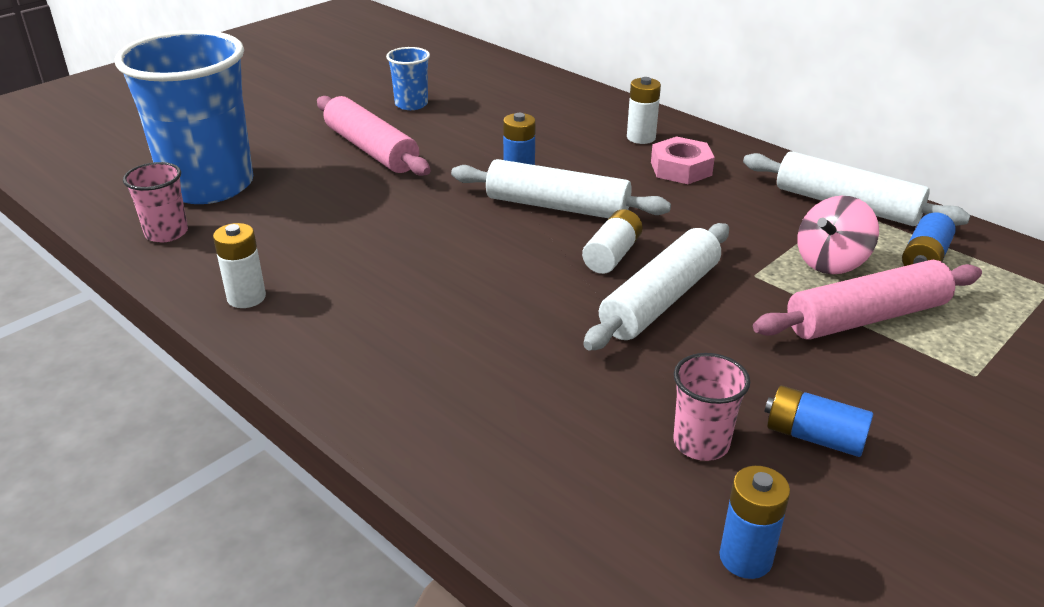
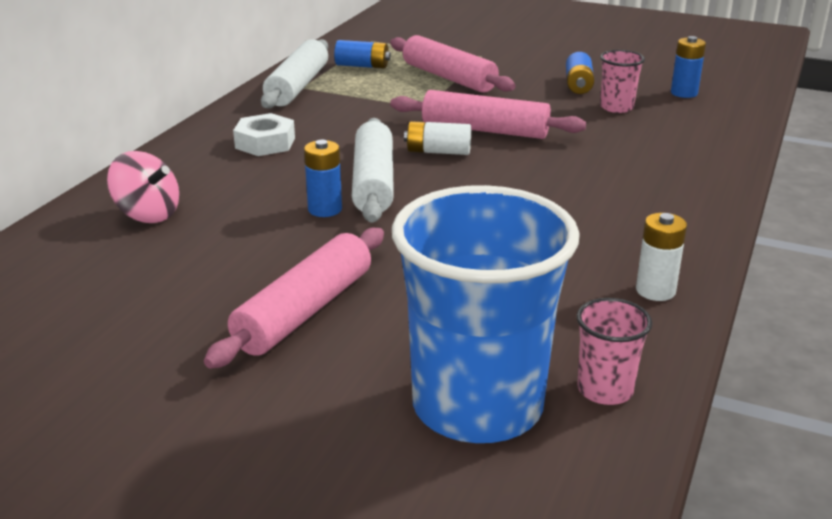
camera: 110 degrees left, 5 degrees down
blue cup [386,47,430,110] -> none
white rolling pin [583,223,729,351] -> pink rolling pin [390,90,586,139]
white battery [627,77,661,144] -> none
pink nut [651,136,715,184] -> white nut [233,113,295,156]
pink spinning top [797,196,879,274] -> pink spinning top moved to [107,151,179,223]

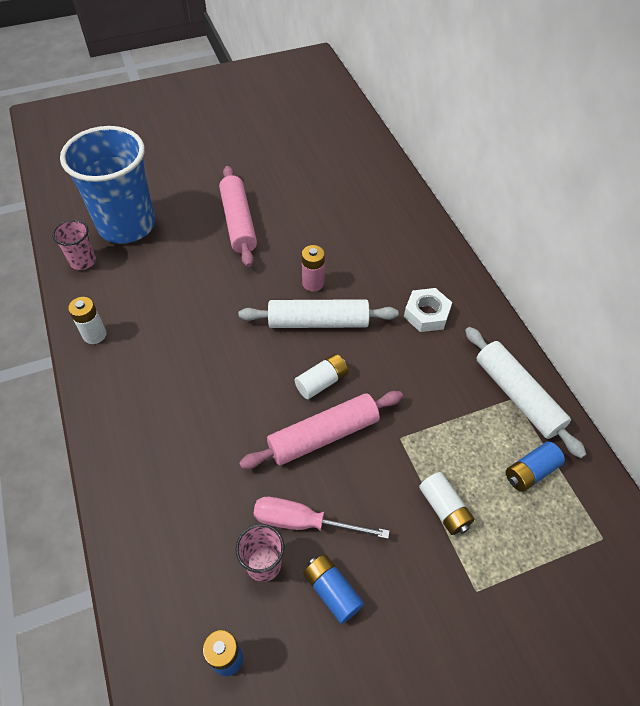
camera: 135 degrees right, 25 degrees up
pink spinning top [107,151,179,223] -> none
blue battery [304,140,342,217] -> pink battery [302,245,325,292]
white rolling pin [352,118,394,223] -> white rolling pin turned 45 degrees counterclockwise [239,299,398,328]
pink rolling pin [390,35,516,93] -> white battery [419,472,475,535]
none -> pink screwdriver [253,497,390,539]

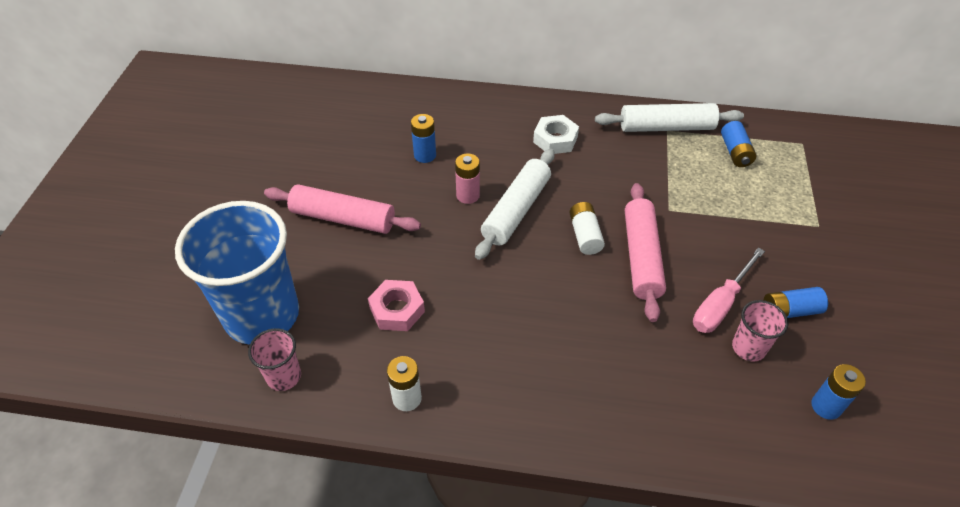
camera: 60 degrees left, 5 degrees down
white battery [419,472,475,535] -> none
none -> pink nut [368,280,425,331]
none -> blue battery [411,114,436,163]

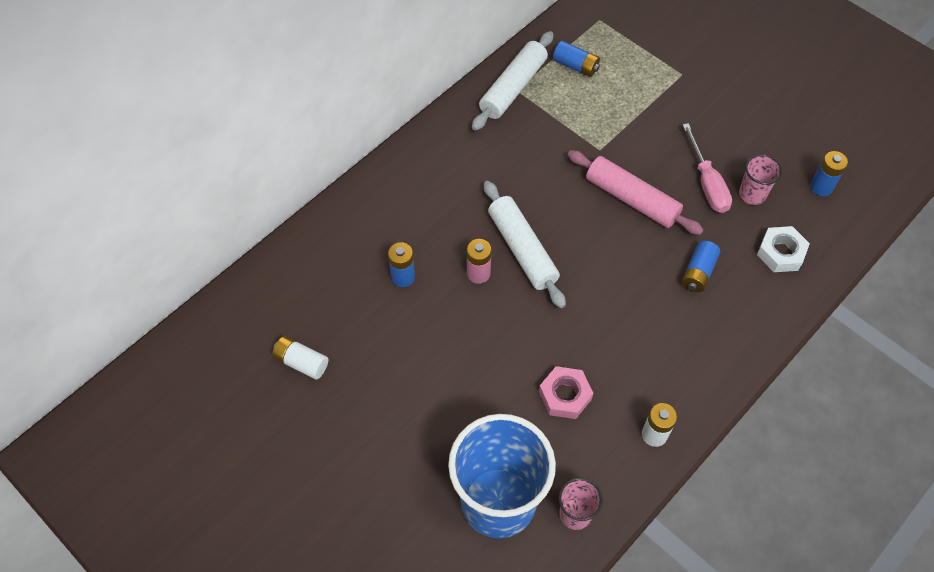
camera: 55 degrees left, 10 degrees up
pink rolling pin [264,184,421,234] -> none
white nut [533,115,579,154] -> white nut moved to [757,226,810,272]
white battery [569,202,605,255] -> white battery moved to [272,336,328,380]
blue battery [763,287,828,318] -> blue battery moved to [682,241,720,292]

